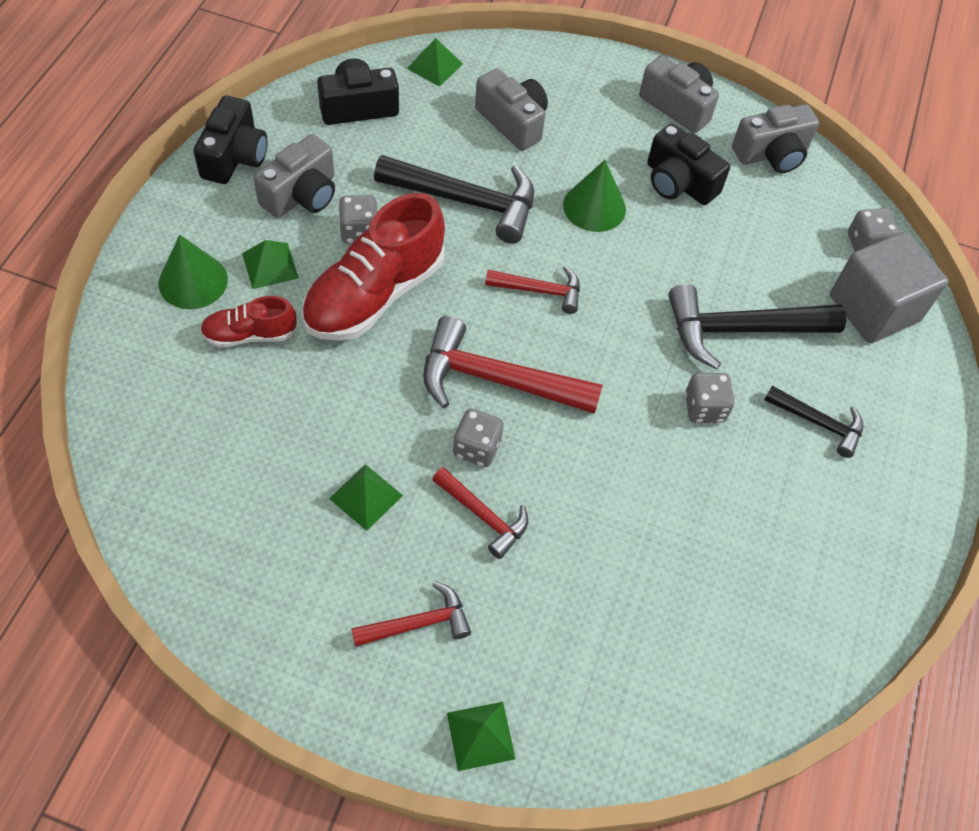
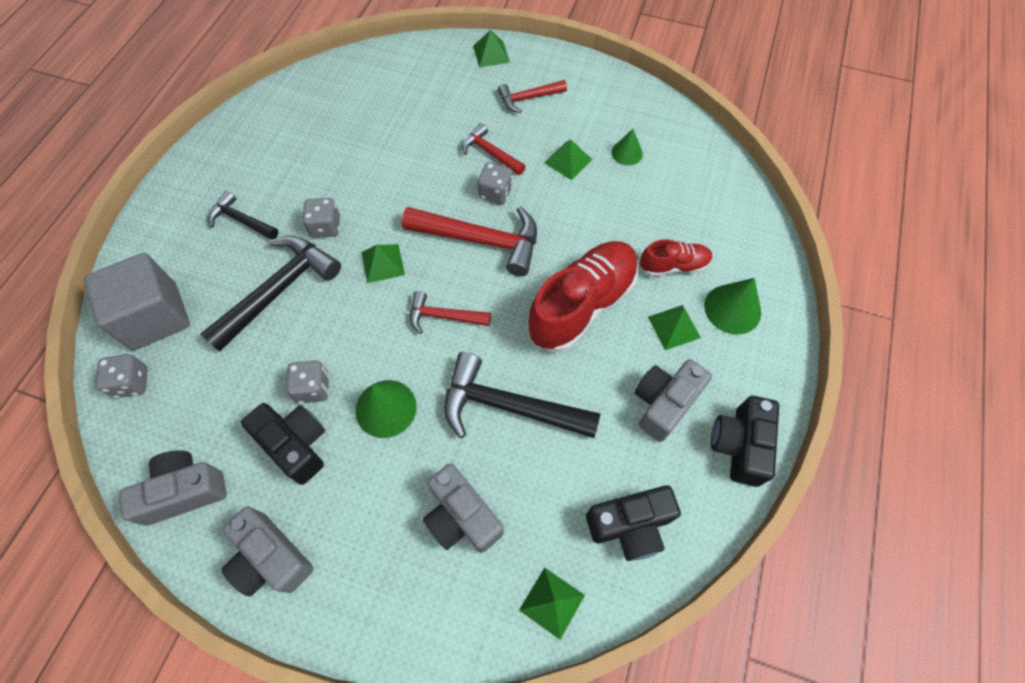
camera: 175 degrees left, 5 degrees up
grey dice [338,195,377,244] -> grey dice moved to [286,360,329,404]
black hammer [668,284,846,370] -> black hammer turned 45 degrees counterclockwise [200,236,341,352]
none -> green pyramid [362,244,405,283]
none -> green cone [612,129,643,165]

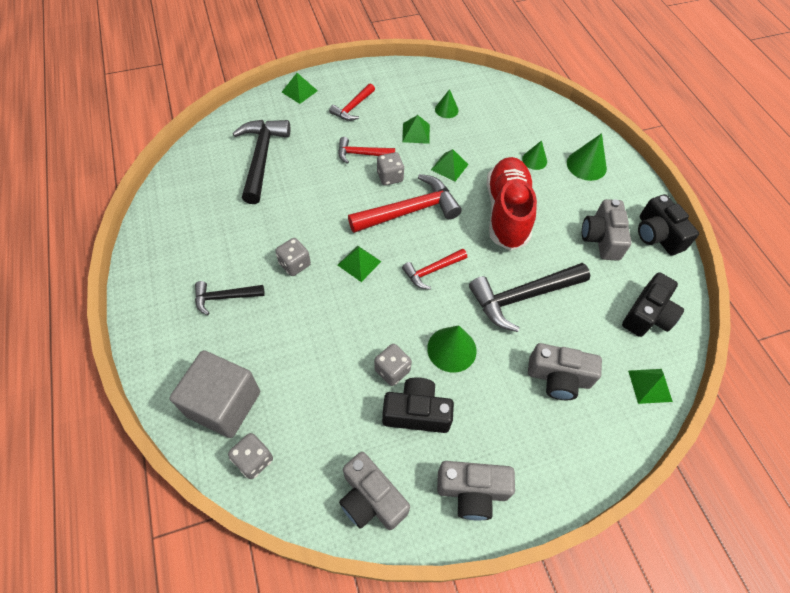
camera: 40 degrees left, 5 degrees down
grey camera [119,450,227,526] -> grey camera turned 75 degrees counterclockwise [339,452,410,530]
black hammer [200,236,341,352] -> black hammer moved to [233,120,290,204]
red shoe [640,239,713,277] -> green cone [522,140,547,170]
green pyramid [648,305,701,350] -> green pyramid moved to [431,149,469,182]

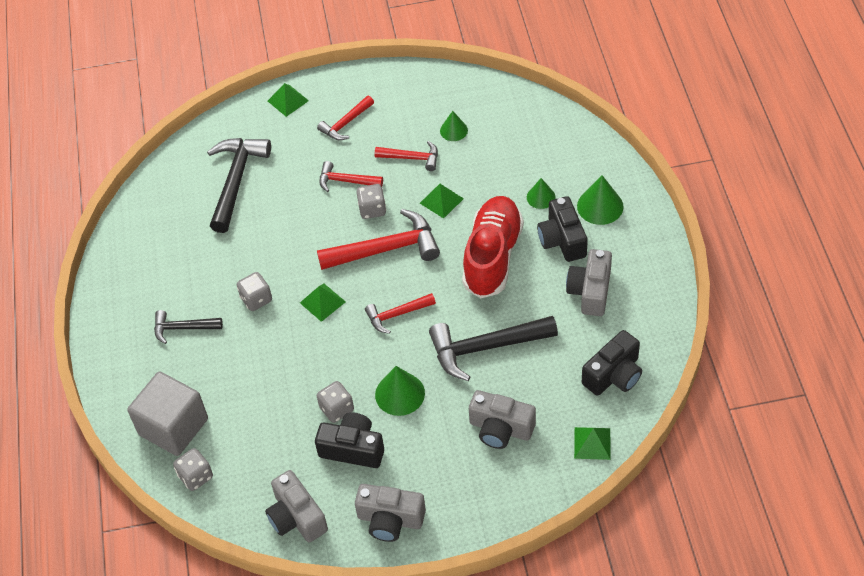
camera: 15 degrees right, 5 degrees down
green pyramid [402,115,430,144] -> red hammer [375,141,438,171]
black camera [638,194,699,256] -> black camera moved to [537,196,588,262]

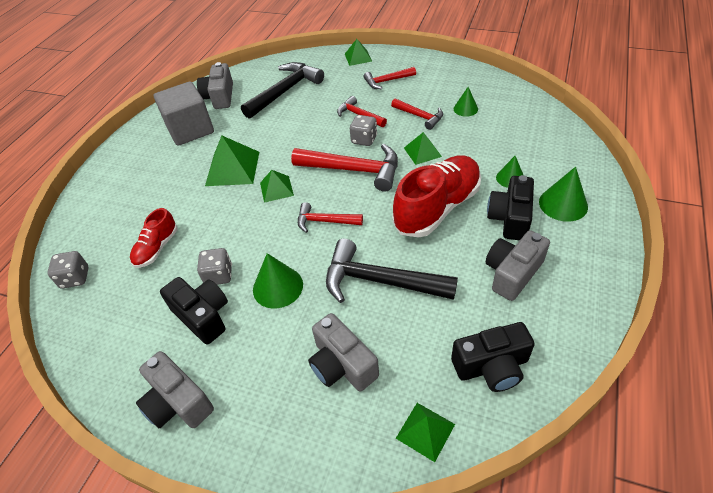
camera: 30 degrees right, 5 degrees down
grey cube [128,371,208,456] -> grey cube moved to [154,81,214,146]
black hammer [154,310,223,344] -> none
grey dice [237,272,272,311] -> green pyramid [205,136,259,186]
grey camera [265,470,328,542] -> grey camera moved to [197,62,233,109]
none -> red shoe [130,208,178,268]

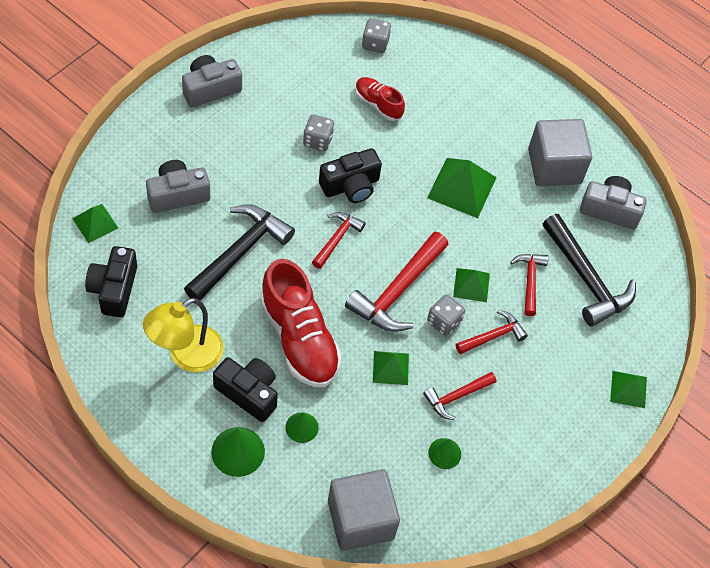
camera: 100 degrees right, 10 degrees up
black camera [160,277,228,345] -> black camera moved to [319,148,382,203]
green cone [253,253,303,309] -> none
green pyramid [260,170,294,203] -> green pyramid moved to [453,268,490,302]
red hammer [364,67,416,89] -> red hammer moved to [510,254,548,316]
grey camera [486,230,550,301] -> yellow lamp [143,298,224,372]
none -> grey cube [328,469,400,551]

